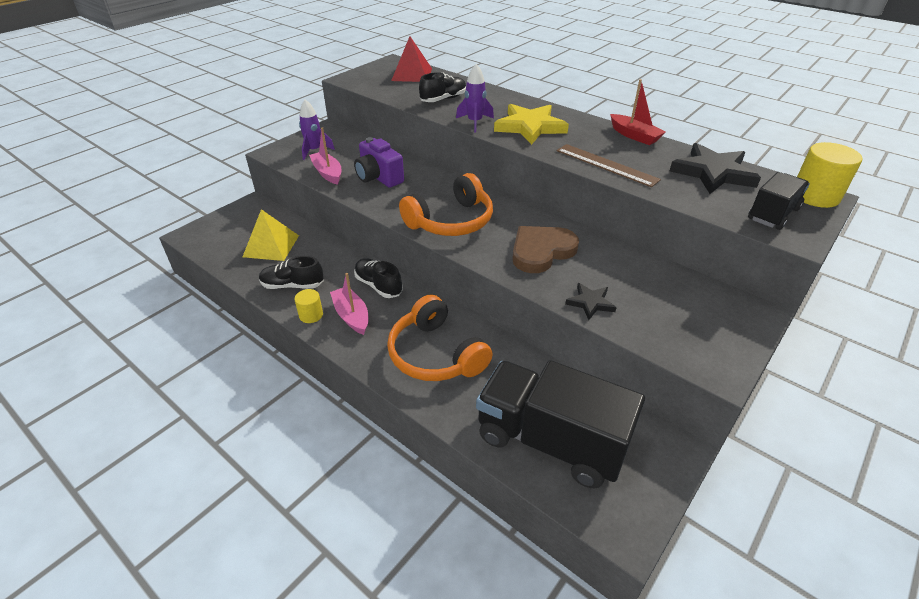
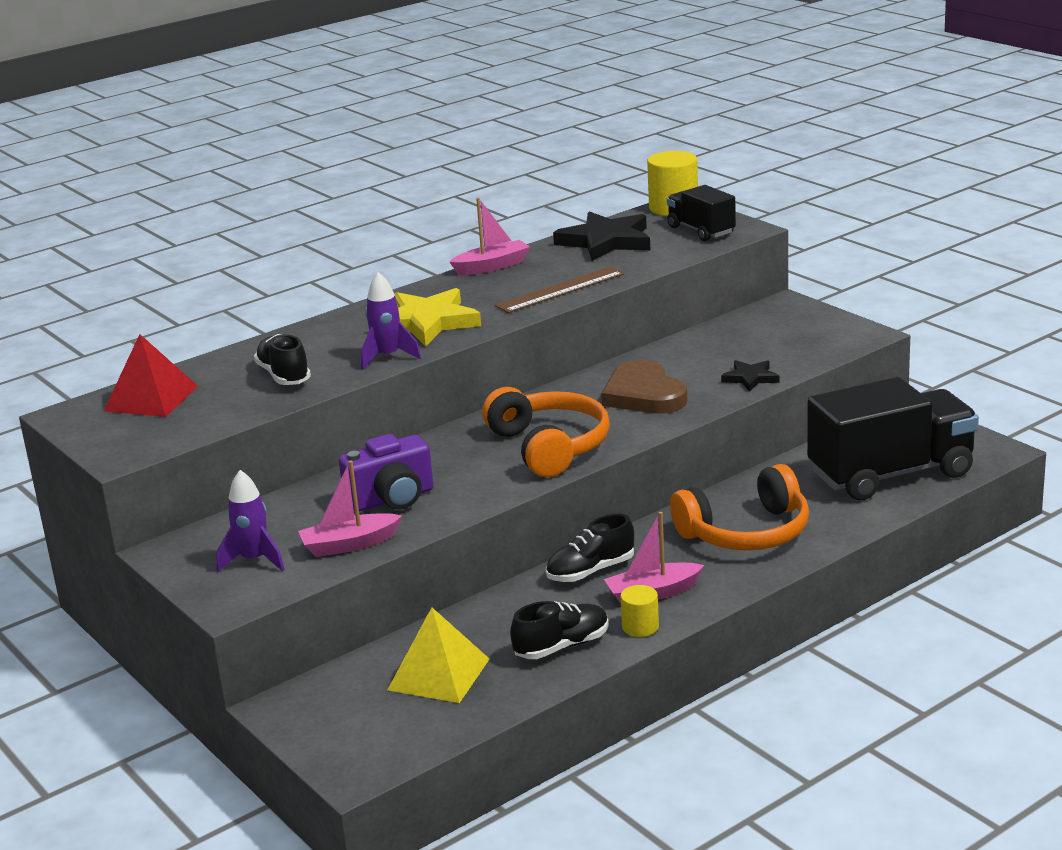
camera: 75 degrees left, 15 degrees down
black shoe [259,256,324,289] -> black shoe turned 135 degrees counterclockwise [510,601,609,659]
black truck [476,360,645,488] -> black truck turned 150 degrees counterclockwise [807,377,979,500]
red boat [610,79,666,145] -> pink boat [450,198,530,275]

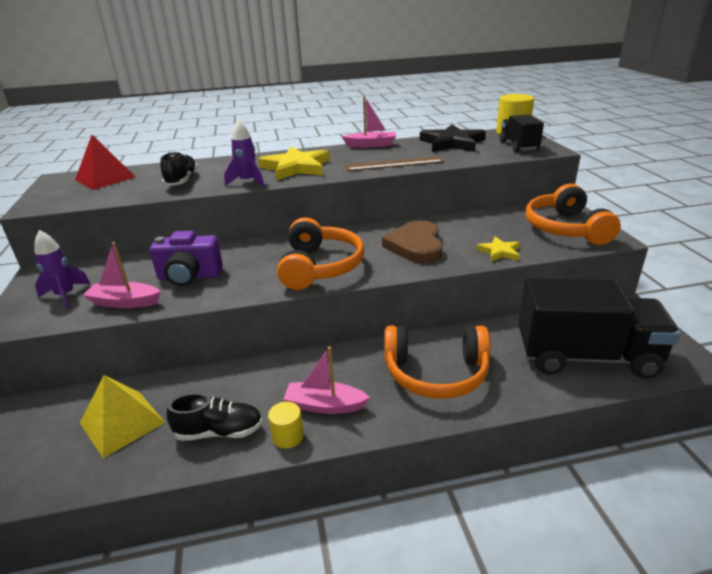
camera: 25 degrees right, 5 degrees up
black shoe [546,514,634,582] -> none
black star [721,360,780,392] -> yellow star [476,237,520,262]
none -> orange headphones [526,184,621,245]

